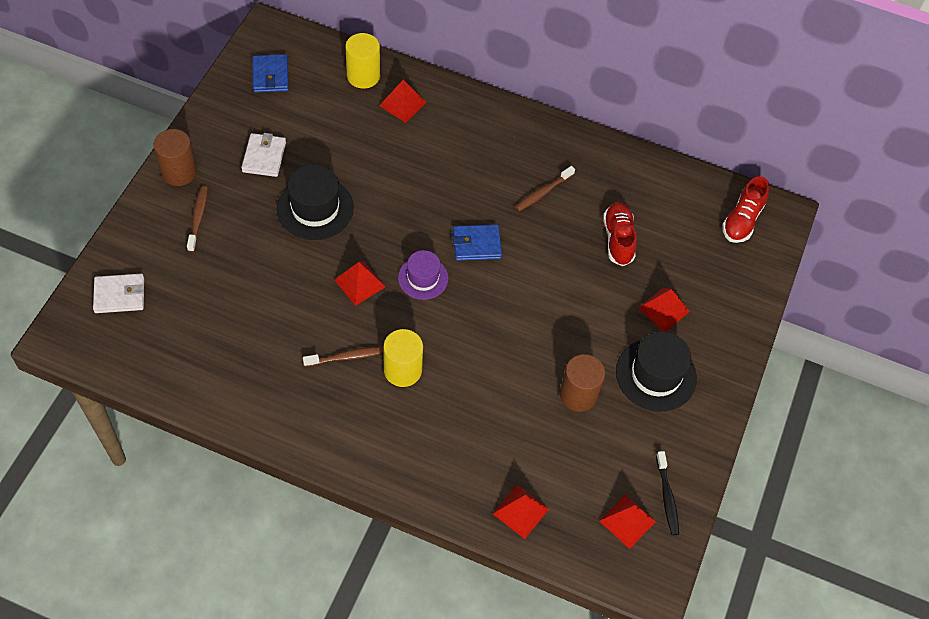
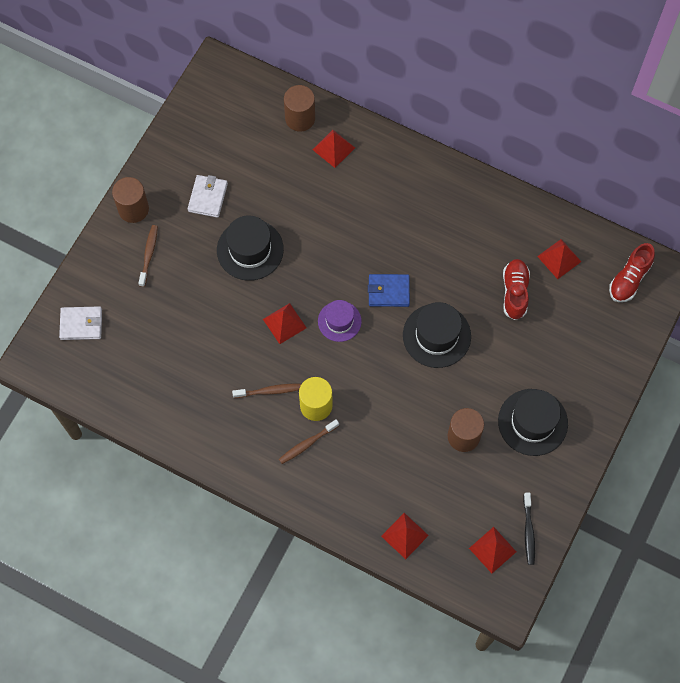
camera: 10 degrees right, 10 degrees up
blue wallet [252,54,289,93] -> none
yellow cylinder [345,33,380,89] -> brown cylinder [284,85,315,132]
brown toothbrush [515,166,575,211] -> brown toothbrush moved to [279,419,339,464]
red pyramid [638,288,690,332] -> red pyramid moved to [537,239,581,279]
none -> black hat [403,302,471,368]

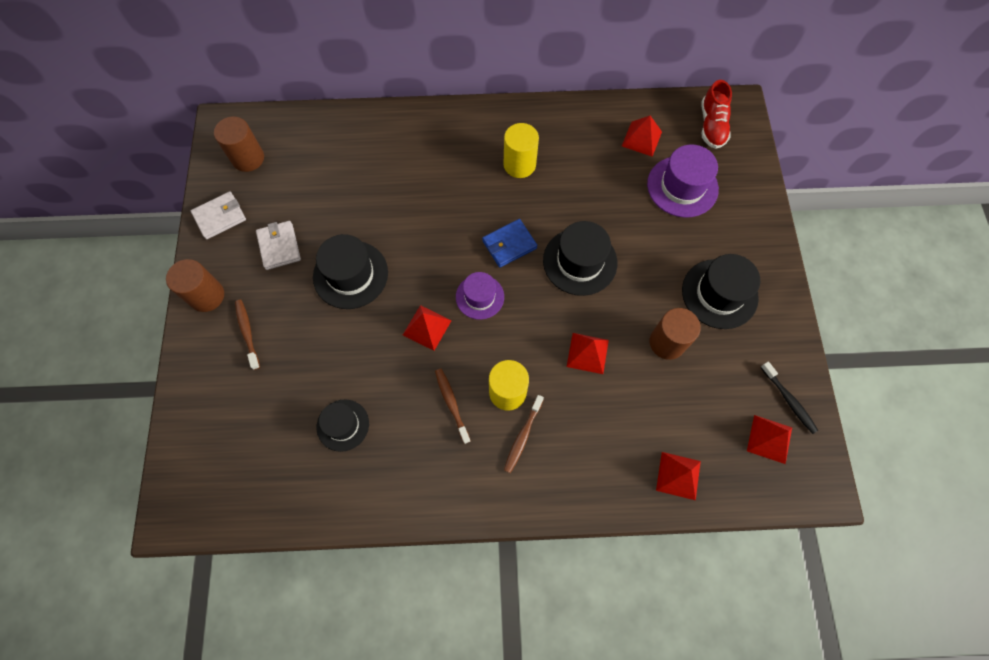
camera: 30 degrees left, 0 degrees up
white wallet [59,306,102,340] -> white wallet moved to [191,191,246,239]
brown toothbrush [232,384,301,398] -> brown toothbrush turned 75 degrees counterclockwise [435,369,471,444]
brown cylinder [284,85,315,132] -> brown cylinder moved to [214,116,264,172]
red pyramid [313,130,355,168] -> red pyramid moved to [567,333,609,374]
red shoe [503,259,530,320] -> none
none -> black hat [317,399,369,452]
none -> yellow cylinder [504,123,539,178]
none -> purple hat [647,144,719,218]

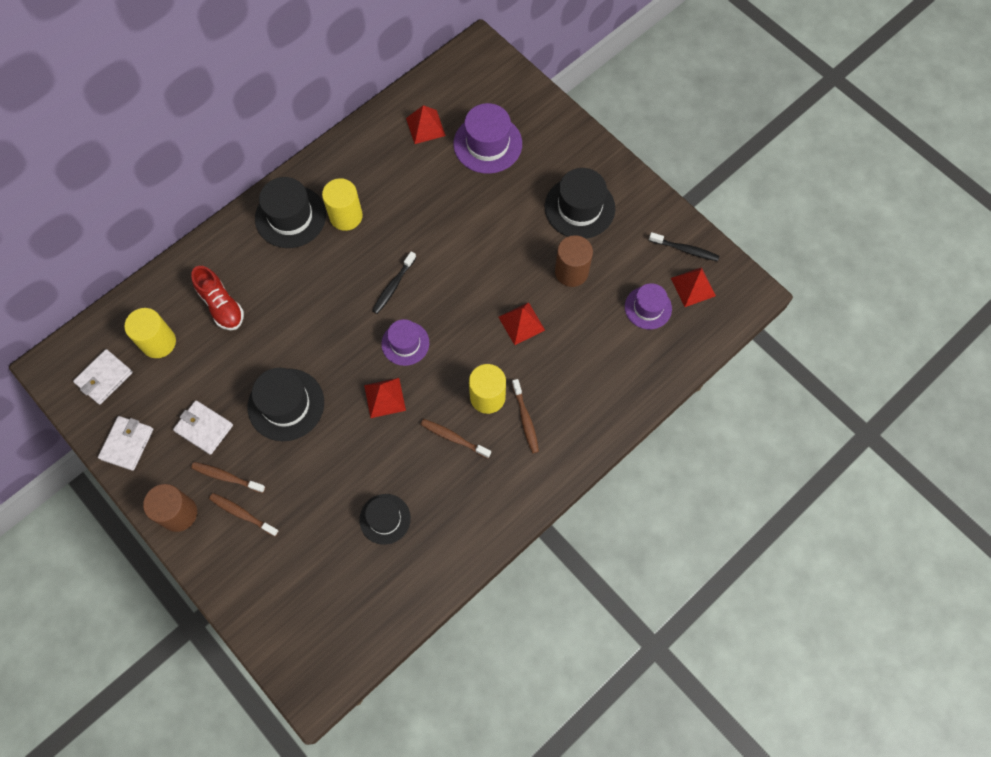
camera: 40 degrees left, 0 degrees up
brown cylinder [214,116,264,172] -> white wallet [73,349,133,405]
blue wallet [482,219,537,267] -> black toothbrush [372,251,416,314]
black hat [543,221,617,296] -> black hat moved to [255,177,326,248]
red pyramid [656,452,701,500] -> none
red shoe [702,80,732,149] -> red shoe moved to [191,266,244,330]
none -> yellow cylinder [124,308,176,358]
none -> brown toothbrush [191,462,265,493]
none -> purple hat [625,283,672,329]

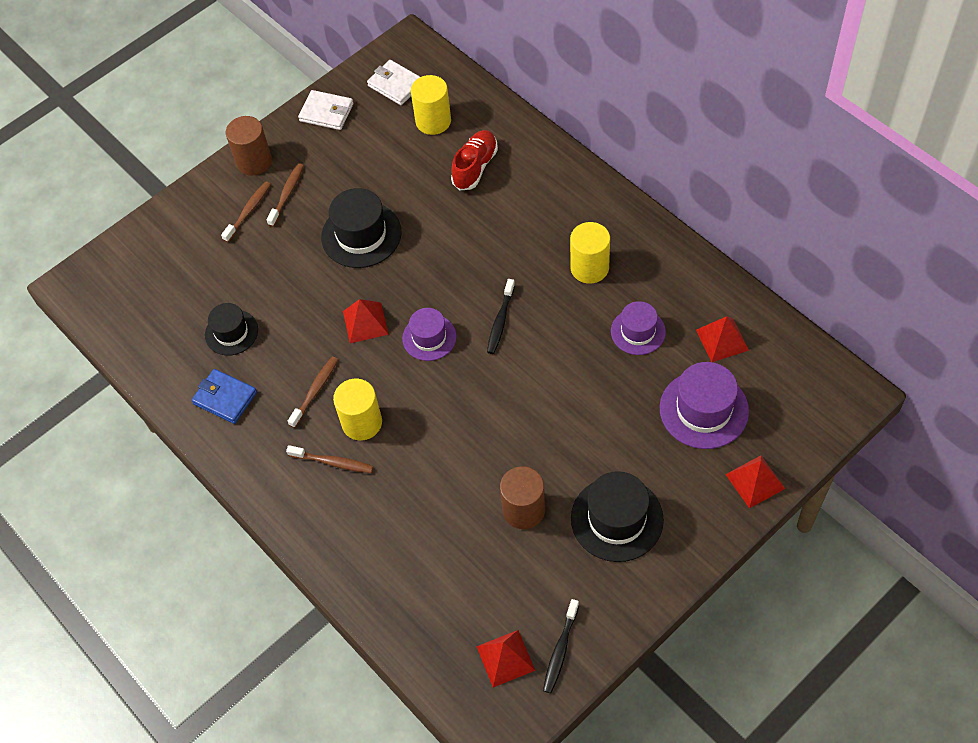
camera: 95 degrees right, 10 degrees down
white wallet [173,400,233,455] -> none
red shoe [191,266,244,330] -> red shoe turned 150 degrees clockwise [451,130,498,190]
black hat [255,177,326,248] -> none
black toothbrush [372,251,416,314] -> black toothbrush turned 105 degrees counterclockwise [487,279,515,354]
red pyramid [498,302,545,345] -> red pyramid moved to [725,456,785,508]
brown toothbrush [512,379,539,453] -> brown toothbrush turned 150 degrees counterclockwise [286,445,373,473]
purple hat [625,283,672,329] -> purple hat moved to [611,301,666,355]
none -> blue wallet [191,369,257,424]

